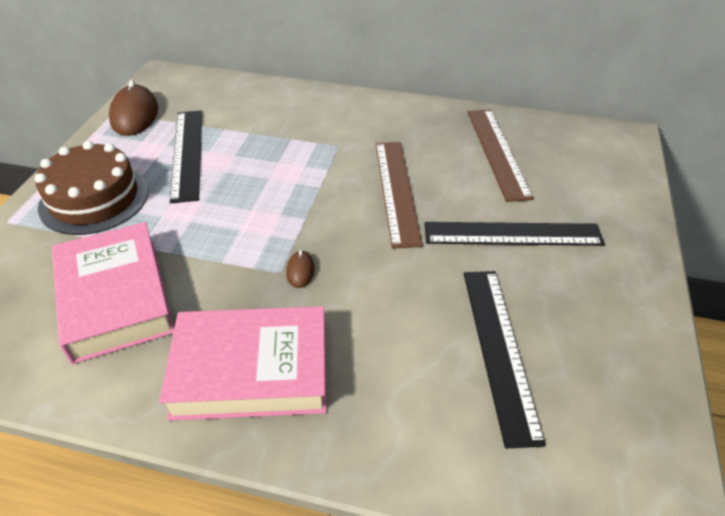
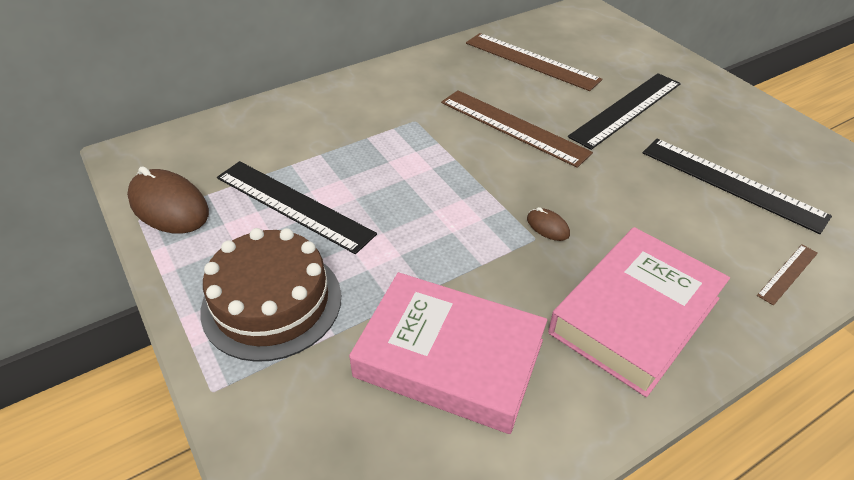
camera: 45 degrees left, 0 degrees up
none -> brown ruler [757,245,818,305]

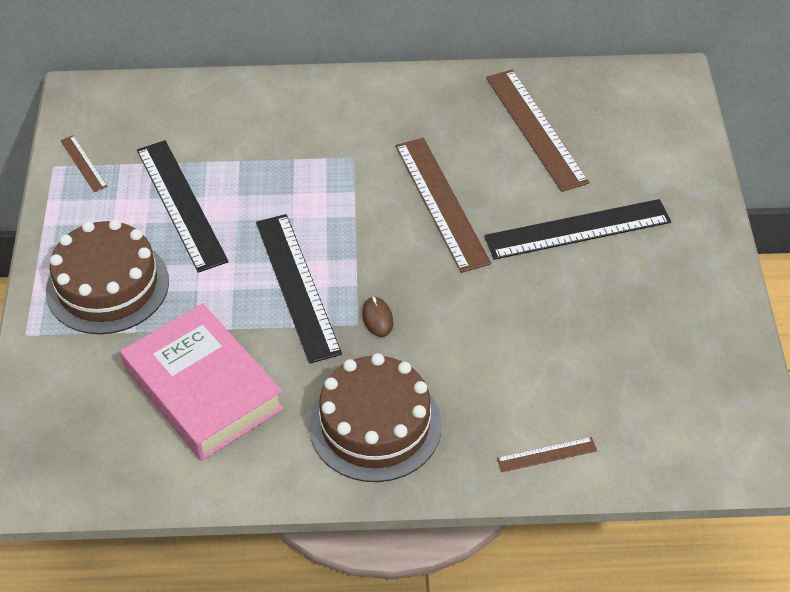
camera: 30 degrees right, 5 degrees up
brown mouse [127,166,209,234] -> brown ruler [60,135,108,192]
pink book [548,227,730,397] -> brown cake [309,353,442,482]
black ruler [643,139,832,234] -> black ruler moved to [256,214,342,364]

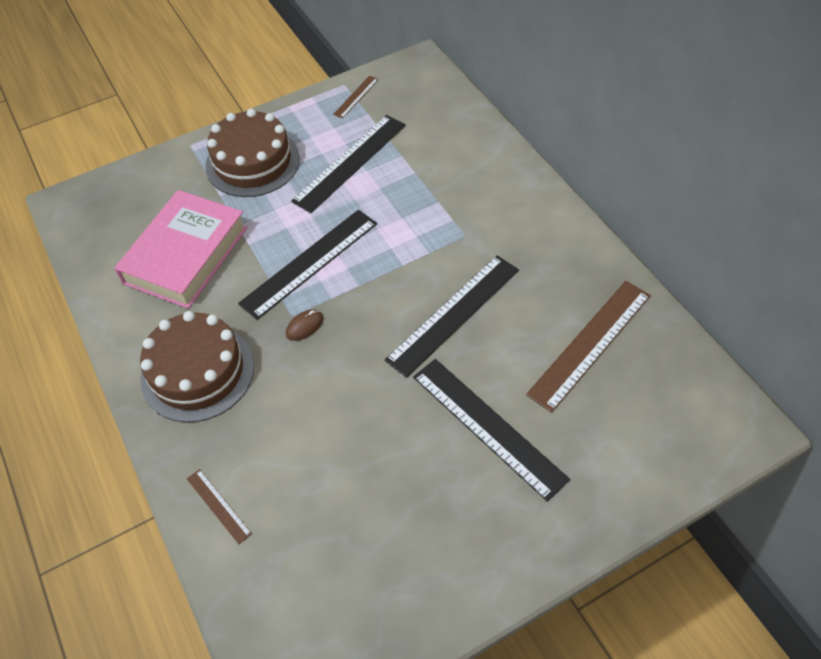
camera: 65 degrees right, 5 degrees up
brown ruler [395,138,491,273] -> black ruler [384,255,519,378]

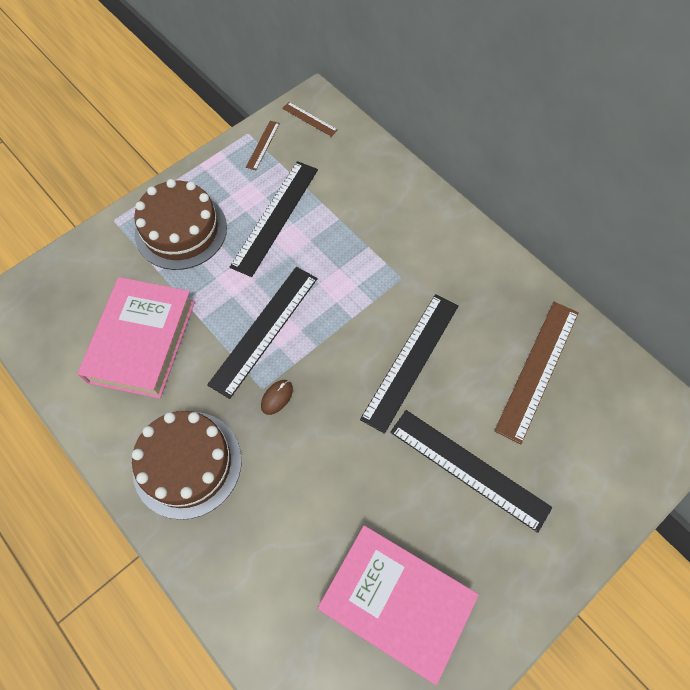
camera: 15 degrees left, 10 degrees up
brown ruler [187,469,252,544] -> brown ruler moved to [282,102,338,137]
none -> pink book [318,525,479,685]

